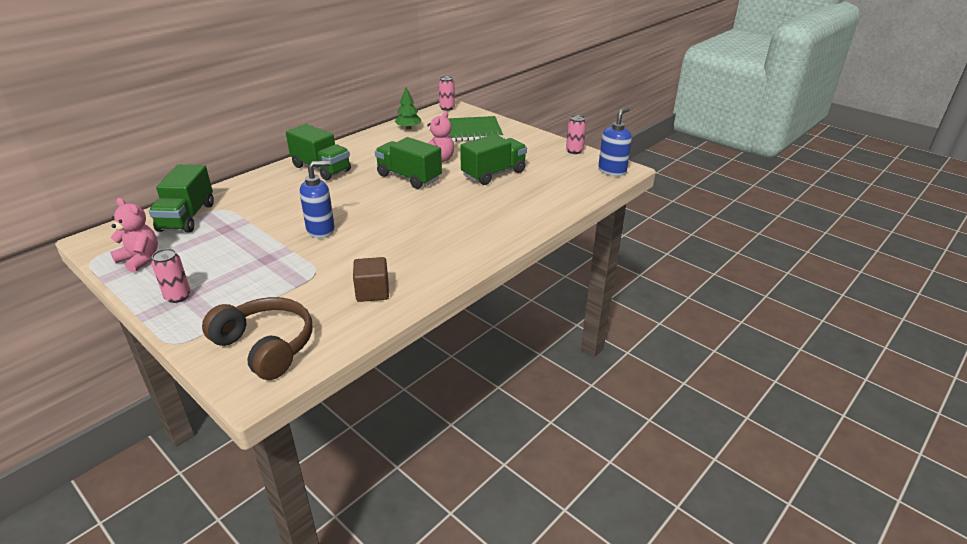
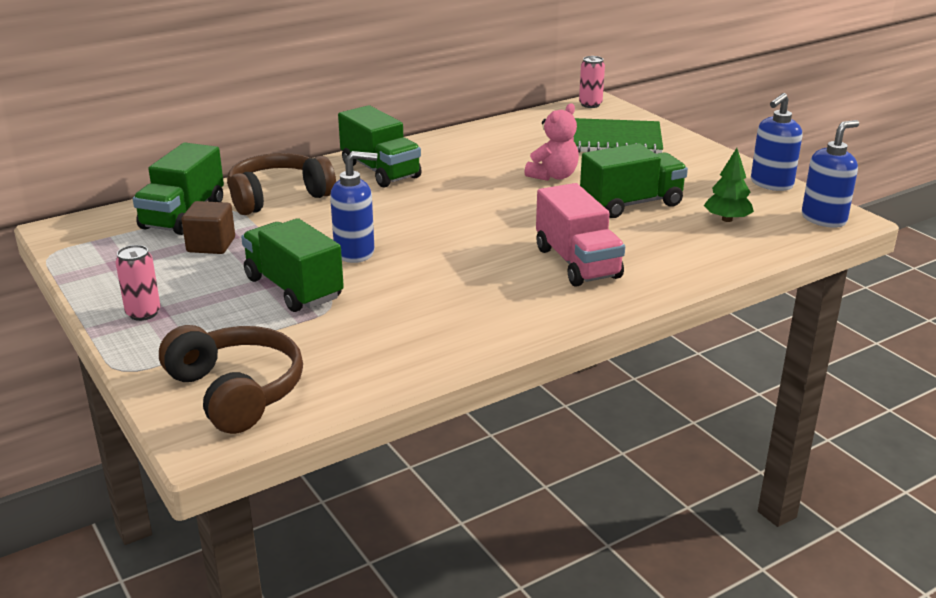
camera: 15 degrees right, 5 degrees down
pink teddy bear [110,198,158,273] -> none
brown cube [353,257,389,302] -> brown cube moved to [182,201,235,254]
green truck [375,137,442,189] -> green truck moved to [241,218,344,312]
green tree [394,87,421,130] -> green tree moved to [704,148,754,222]
pink can [566,115,586,154] -> blue soap dispenser [751,93,802,191]
none -> brown headphones [227,153,336,215]
none -> pink truck [536,183,625,287]

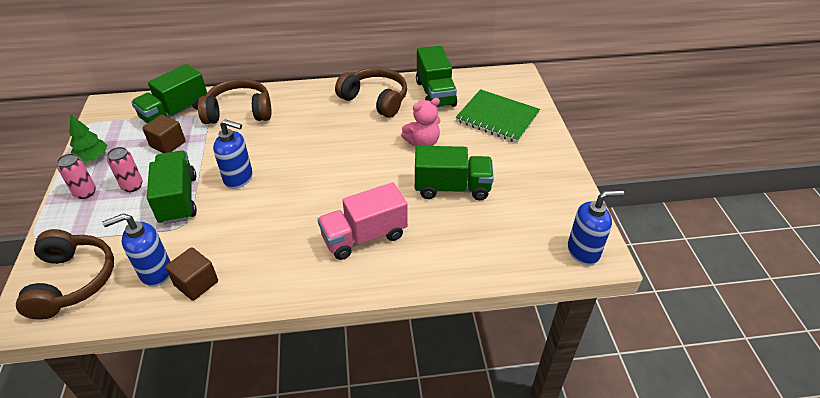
camera: 25 degrees right, 15 degrees up
green truck [338,105,422,188] -> green truck moved to [416,46,457,108]
pink truck [536,183,625,287] -> pink truck turned 60 degrees clockwise [318,182,408,260]
pink can [579,56,605,108] -> pink can moved to [107,147,143,192]
green tree [704,148,754,222] -> green tree moved to [69,114,107,162]
blue soap dispenser [751,93,802,191] -> blue soap dispenser moved to [102,213,171,287]
none -> brown cube [165,247,218,301]
none -> brown headphones [335,68,407,118]

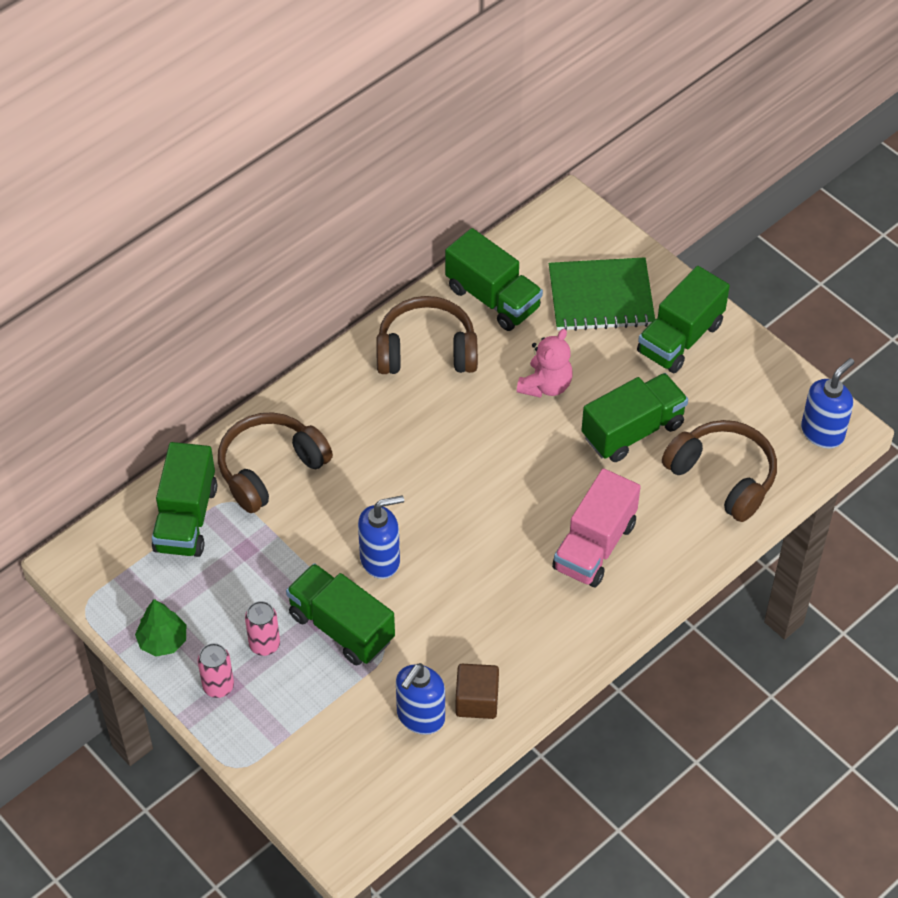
camera: 35 degrees left, 10 degrees up
brown headphones [16,229,114,320] -> brown headphones moved to [662,420,777,522]
brown cube [142,114,185,153] -> none
none -> green truck [637,266,730,373]

